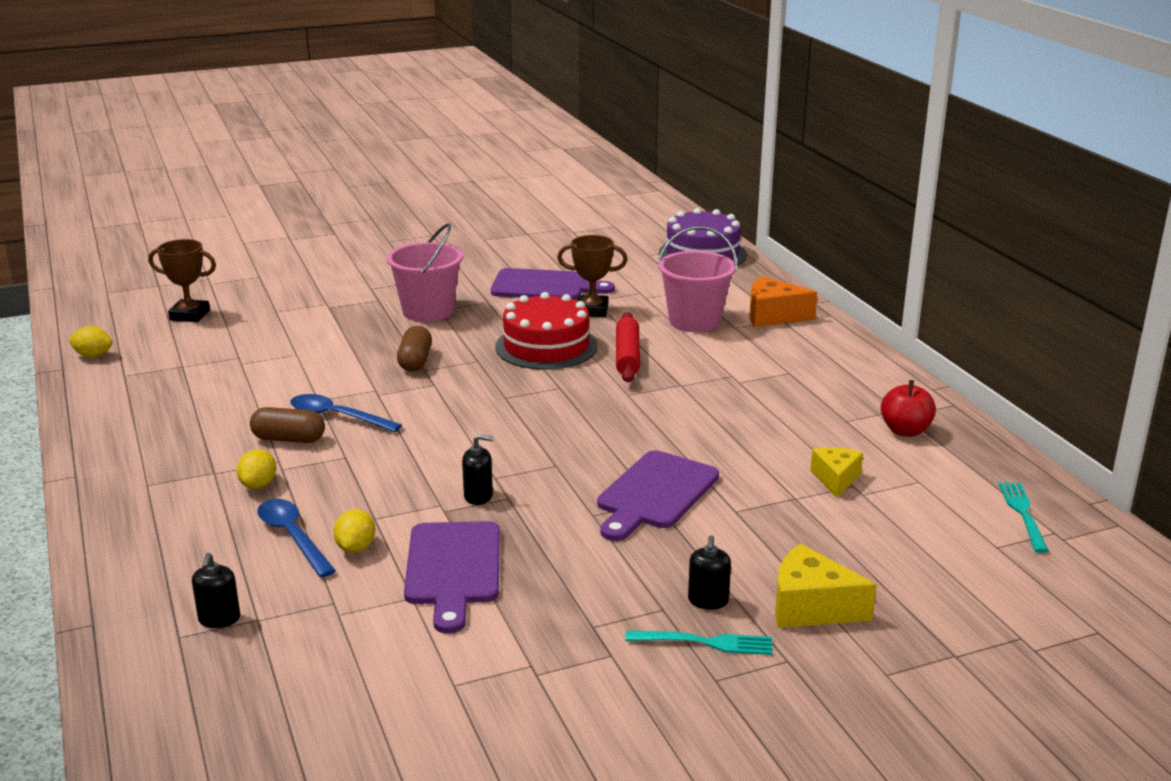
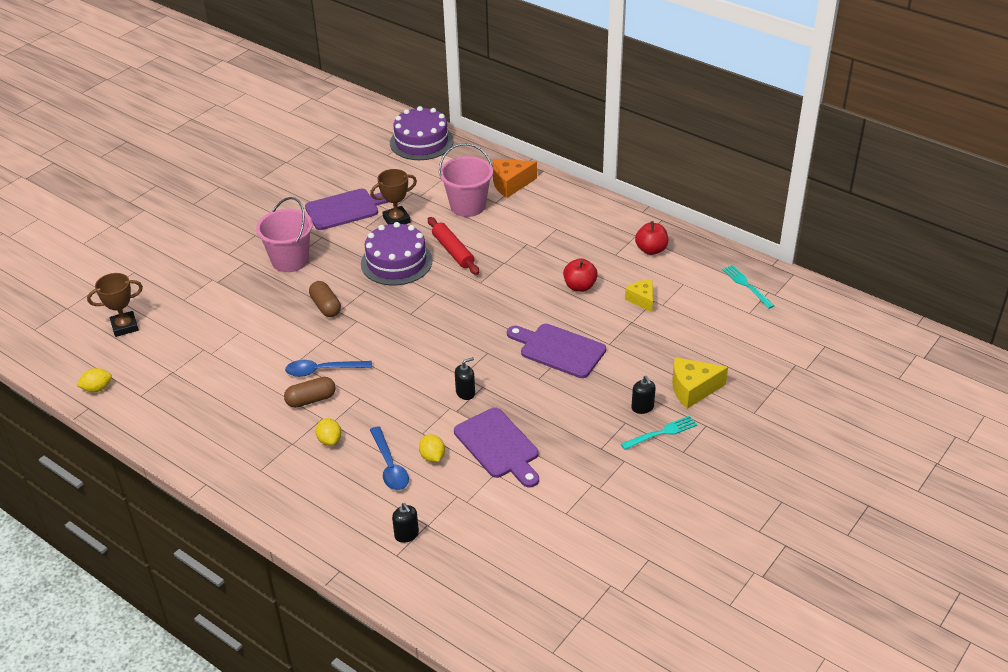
camera: 30 degrees left, 15 degrees up
blue spoon [257,499,336,578] -> blue spoon turned 135 degrees counterclockwise [370,426,409,490]
red cake [495,292,598,370] -> purple cake [361,222,433,285]
purple cutting board [597,450,719,541] -> purple cutting board turned 120 degrees clockwise [507,324,606,378]
none -> red apple [563,258,598,292]

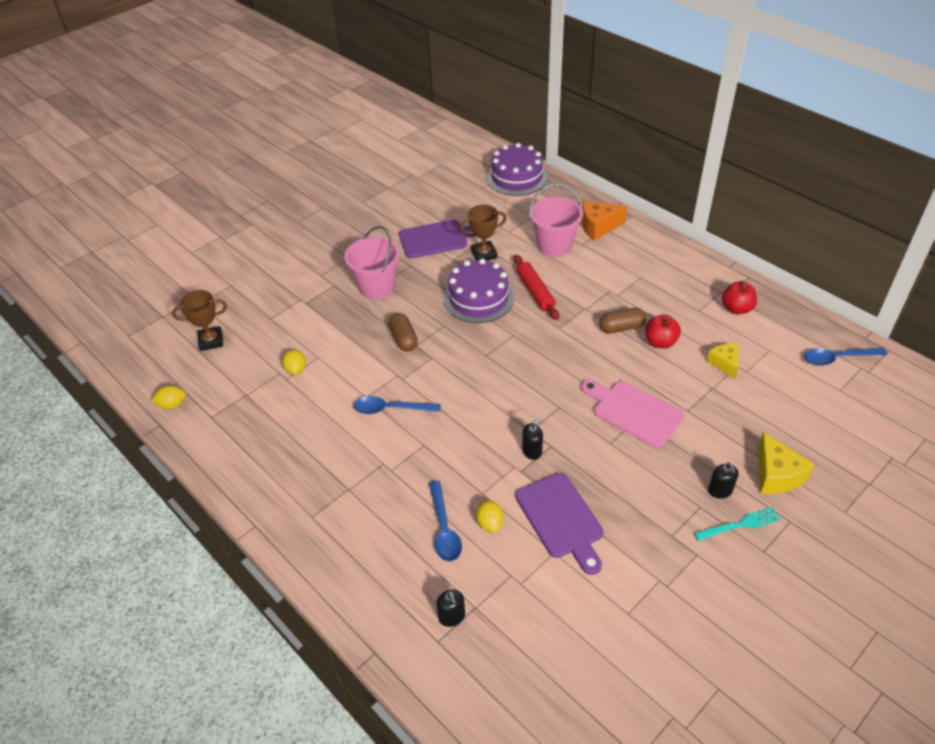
camera: 10 degrees right, 5 degrees up
brown capsule [284,377,336,408] -> brown capsule moved to [599,308,646,333]
yellow lemon [316,418,341,446] -> yellow lemon moved to [282,350,306,375]
purple cutting board [507,324,606,378] -> pink cutting board [581,380,684,448]
yellow cheese [672,357,728,409] -> yellow cheese turned 105 degrees counterclockwise [757,432,815,494]
turquoise fork [722,265,774,309] -> blue spoon [804,348,887,366]

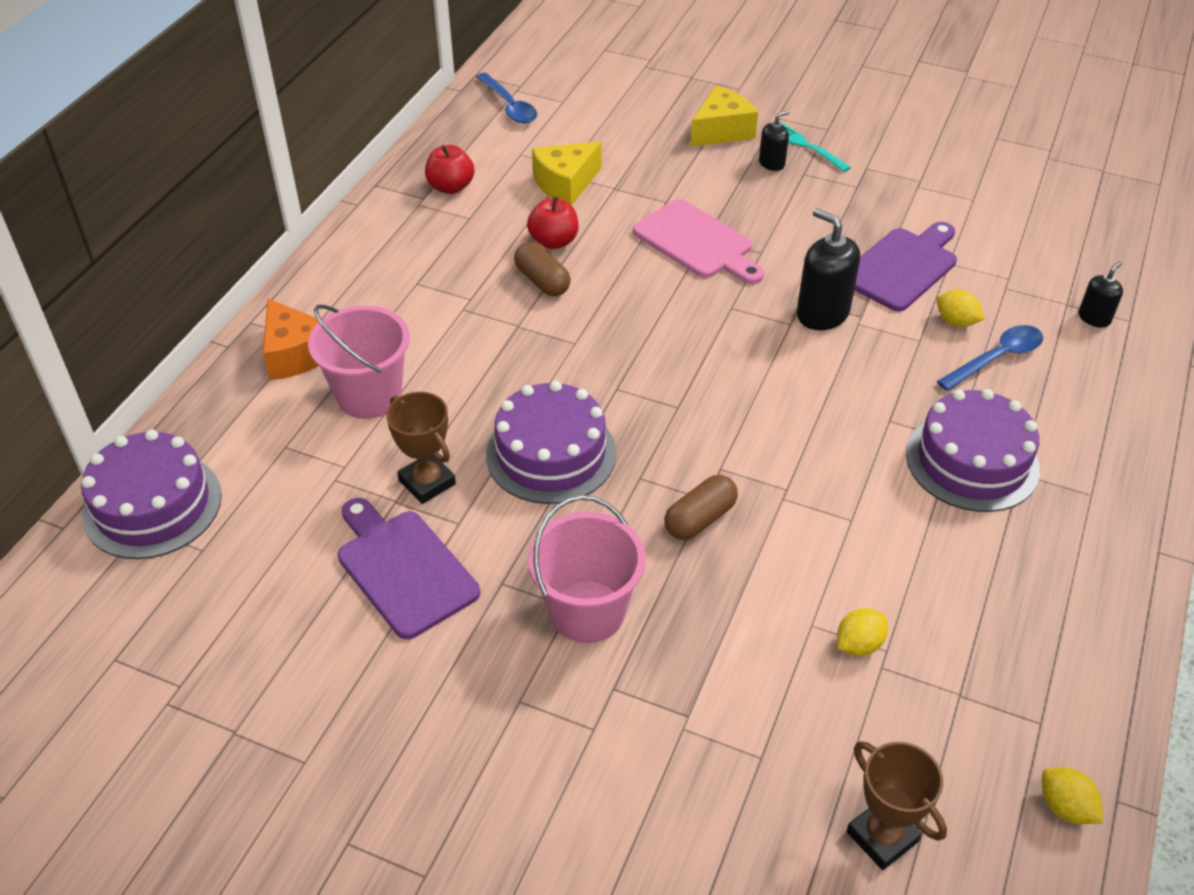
camera: 115 degrees left, 0 degrees up
blue spoon [354,396,441,414] -> none
yellow lemon [476,500,504,533] -> yellow lemon turned 75 degrees clockwise [937,290,985,327]
red rolling pin [514,255,559,320] -> none
black soap dispenser [522,419,544,460] -> black soap dispenser [797,208,860,330], size x1.80
pink cutting board [581,380,684,448] -> pink cutting board turned 60 degrees counterclockwise [633,199,764,284]
yellow cheese [707,344,738,379] -> yellow cheese [532,141,602,206], size x1.50
none -> purple cake [906,389,1040,512]

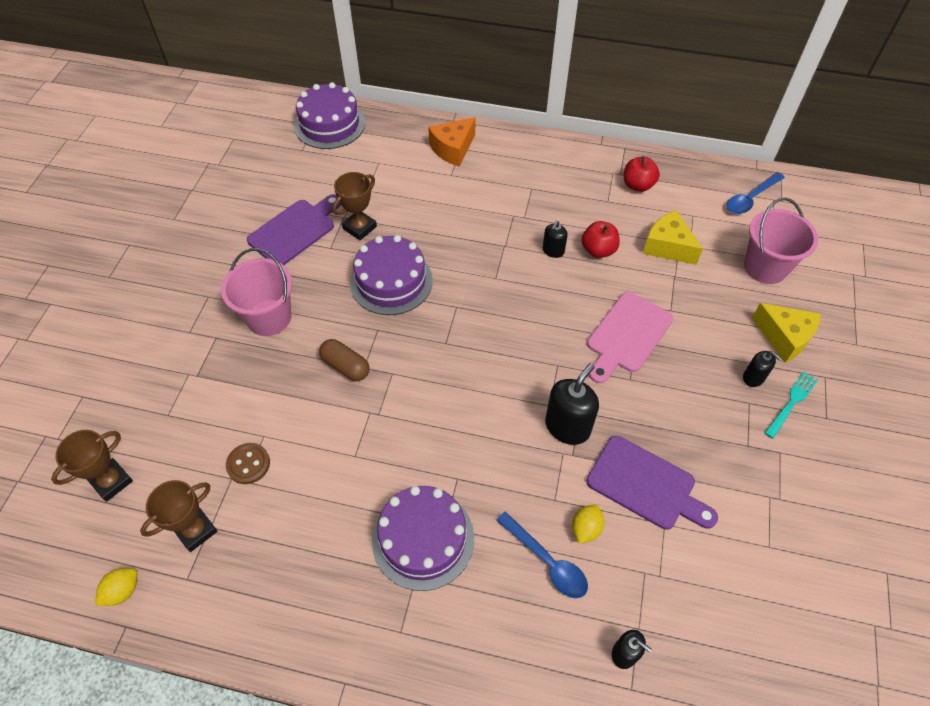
camera: 80 degrees right, 10 degrees up
pink bucket [308,304,410,419] -> pink bucket moved to [744,198,818,284]
brown capsule [514,242,571,296] -> black soap dispenser [543,221,568,258]
yellow lemon [837,608,888,656] -> brown button [226,443,270,484]
none -> brown trophy [140,480,217,552]

